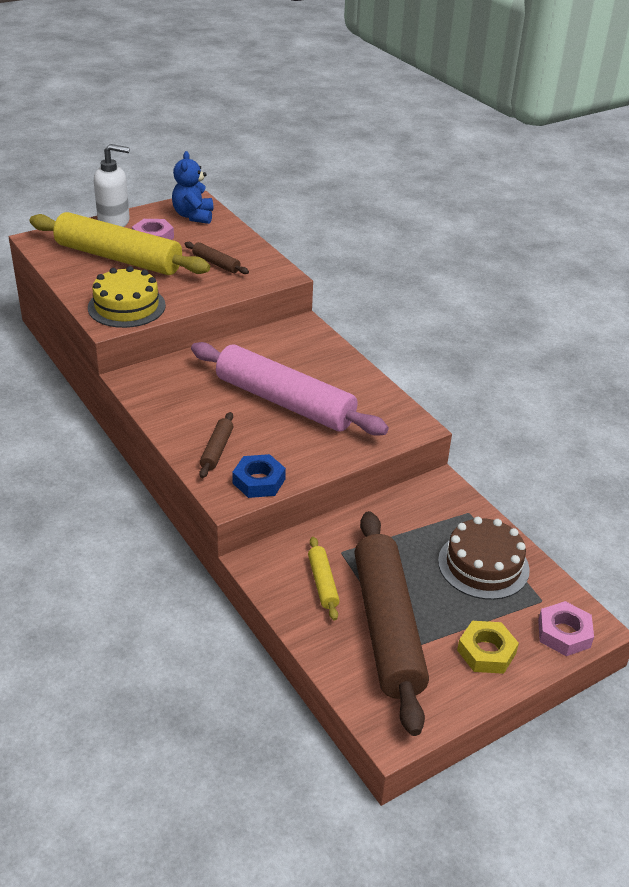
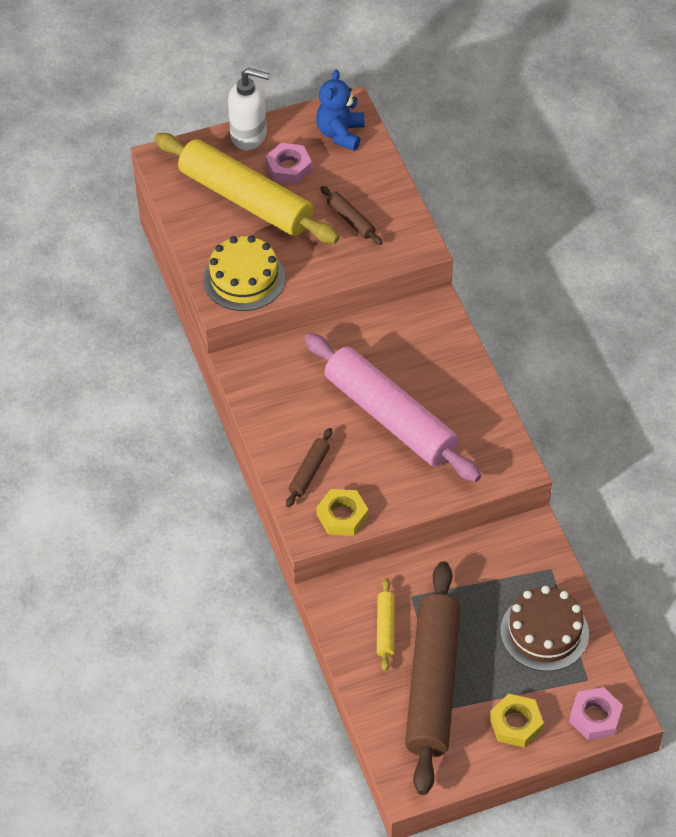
camera: 15 degrees right, 15 degrees up
blue nut [232,454,286,498] -> yellow nut [316,489,368,536]

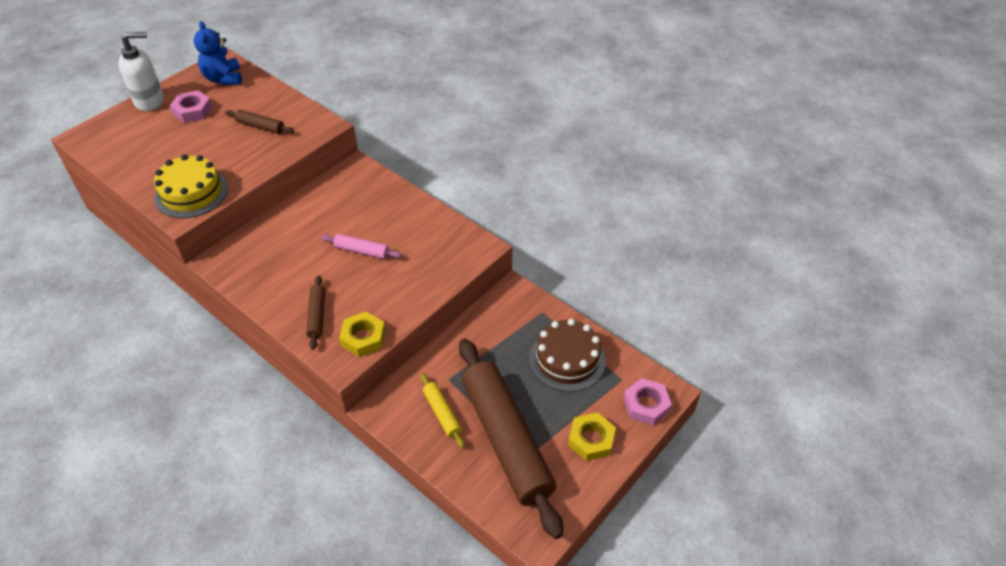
camera: 30 degrees left, 5 degrees down
yellow rolling pin [154,133,339,243] -> none
pink rolling pin [304,333,481,482] -> pink rolling pin [321,234,402,259], size x0.41

